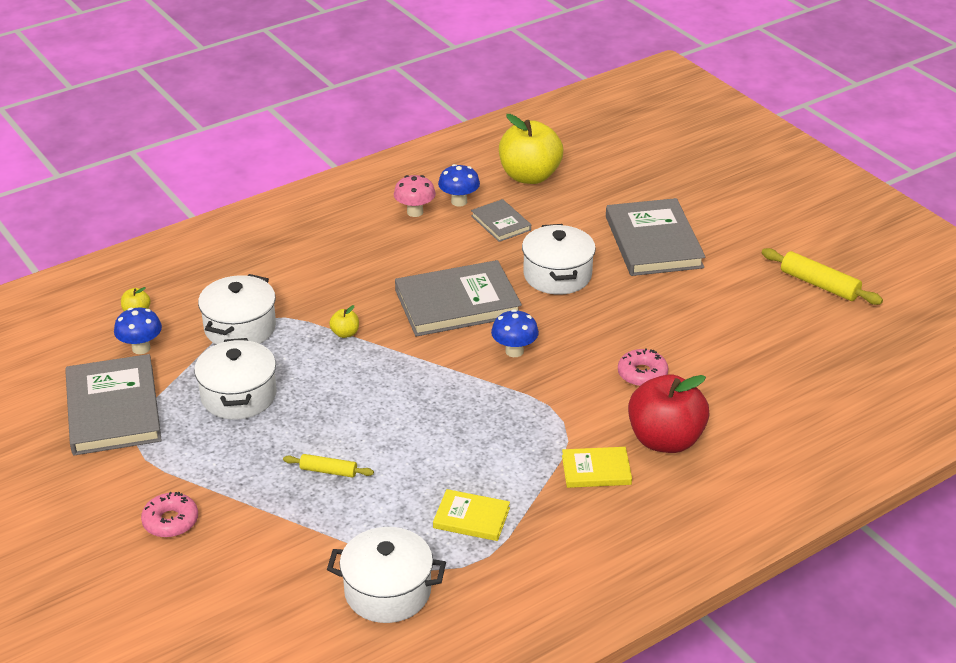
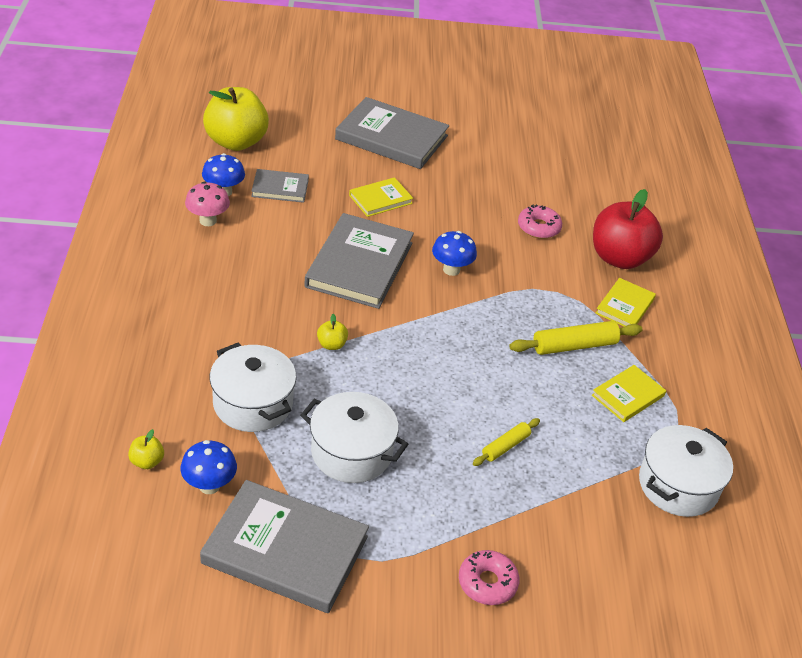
camera: 60 degrees left, 5 degrees up
white pot [522,224,596,295] -> yellow book [349,177,413,217]
yellow rolling pin [762,248,883,305] -> yellow rolling pin moved to [509,321,642,355]

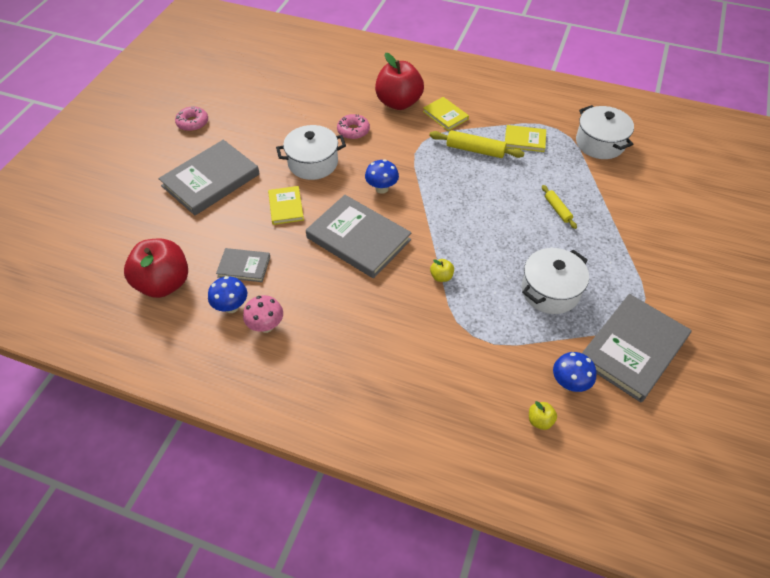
camera: 65 degrees left, 10 degrees up
yellow apple [203,87,269,151] -> red apple [124,238,188,298]
white pot [210,343,296,432] -> white pot moved to [276,125,346,180]
grey book [251,169,309,203] -> grey book turned 75 degrees clockwise [216,248,270,282]
pink donut [459,550,519,605] -> pink donut moved to [175,106,208,131]
yellow rolling pin [509,321,642,355] -> yellow rolling pin turned 75 degrees counterclockwise [429,130,524,158]
yellow book [592,365,666,422] -> yellow book turned 60 degrees counterclockwise [505,125,546,152]

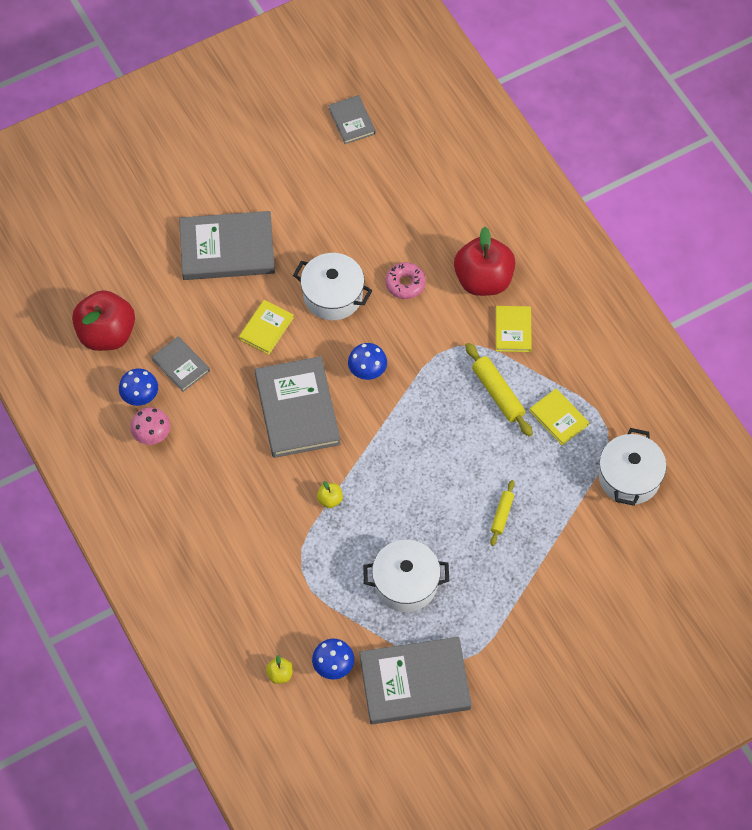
camera: 40 degrees right, 10 degrees up
pink donut [175,106,208,131] -> none
none -> grey book [328,95,376,144]

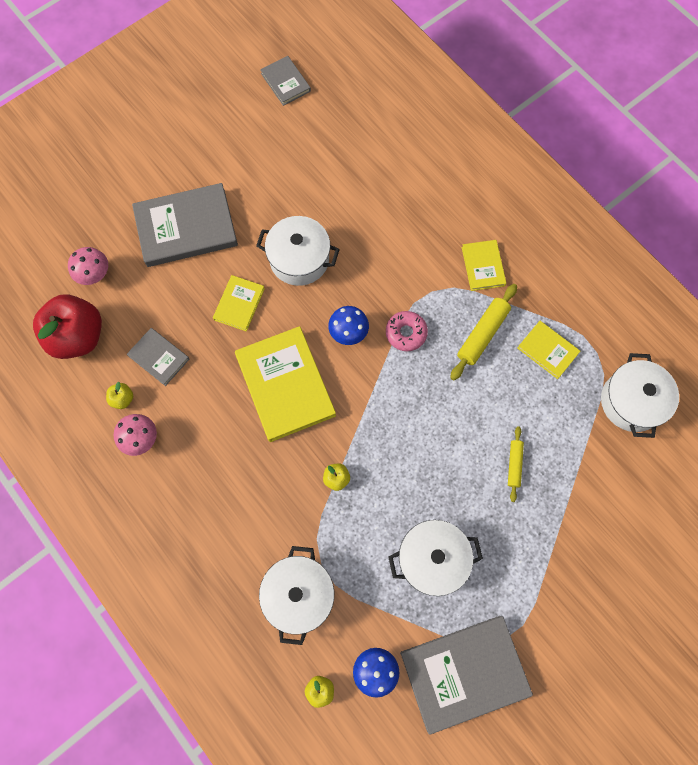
camera: 10 degrees left, 10 degrees up
blue mushroom [119,368,158,406] -> yellow apple [106,382,133,409]
grey book [255,356,341,458] -> yellow book [235,326,336,442]
pink donut [385,262,426,299] -> pink donut moved to [386,311,428,351]
red apple [454,227,515,296] -> none
yellow rolling pin [465,343,533,437] -> yellow rolling pin turned 75 degrees clockwise [450,284,517,381]
none -> pink mushroom [68,247,108,285]
none -> white pot [259,546,334,645]

